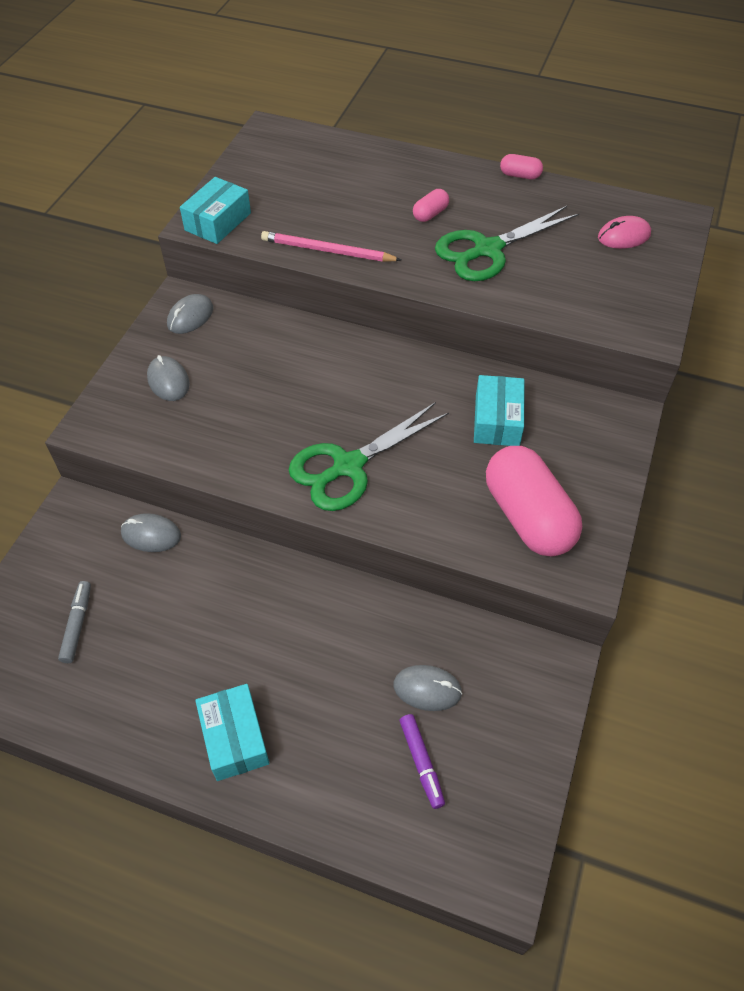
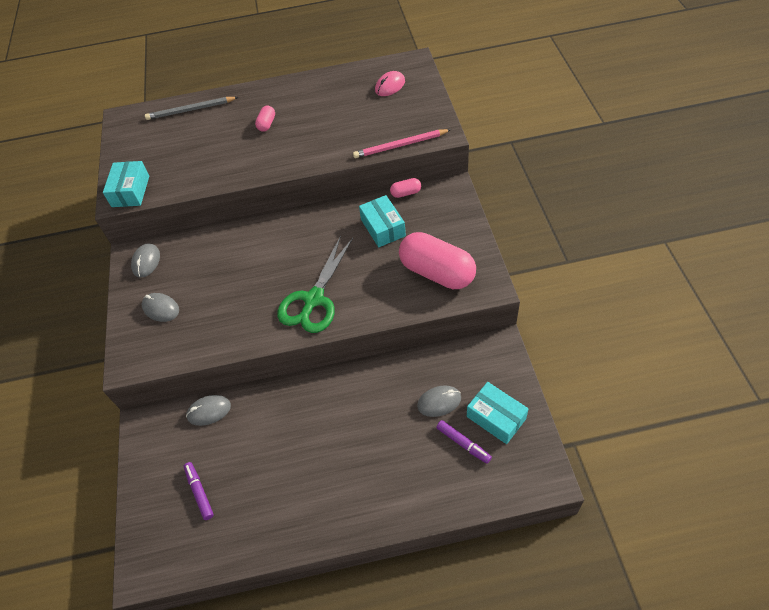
camera: 25 degrees left, 0 degrees up
grey marker [58,581,91,663] -> purple marker [184,462,214,520]
turquoise box [195,684,269,781] -> turquoise box moved to [467,382,529,444]
pink pencil [261,231,401,262] -> pink pencil moved to [353,129,450,158]
green scissors [435,206,579,281] -> none
pink capsule [500,154,543,179] -> pink capsule moved to [390,178,421,198]
none -> grey pencil [145,97,239,120]

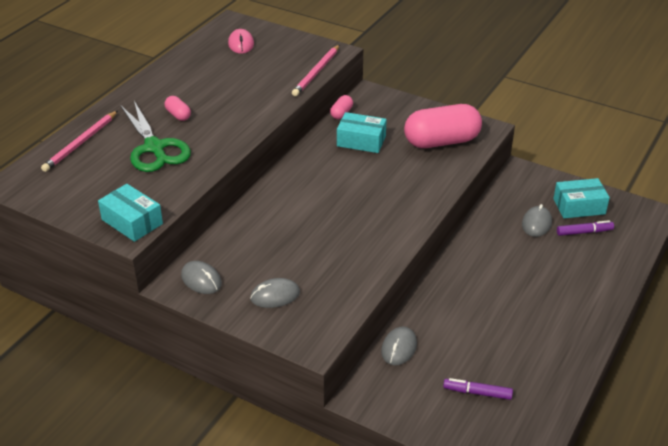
camera: 55 degrees left, 15 degrees down
grey pencil [145,97,239,120] -> pink pencil [41,111,117,172]
green scissors [277,236,353,333] -> green scissors moved to [121,101,191,172]

